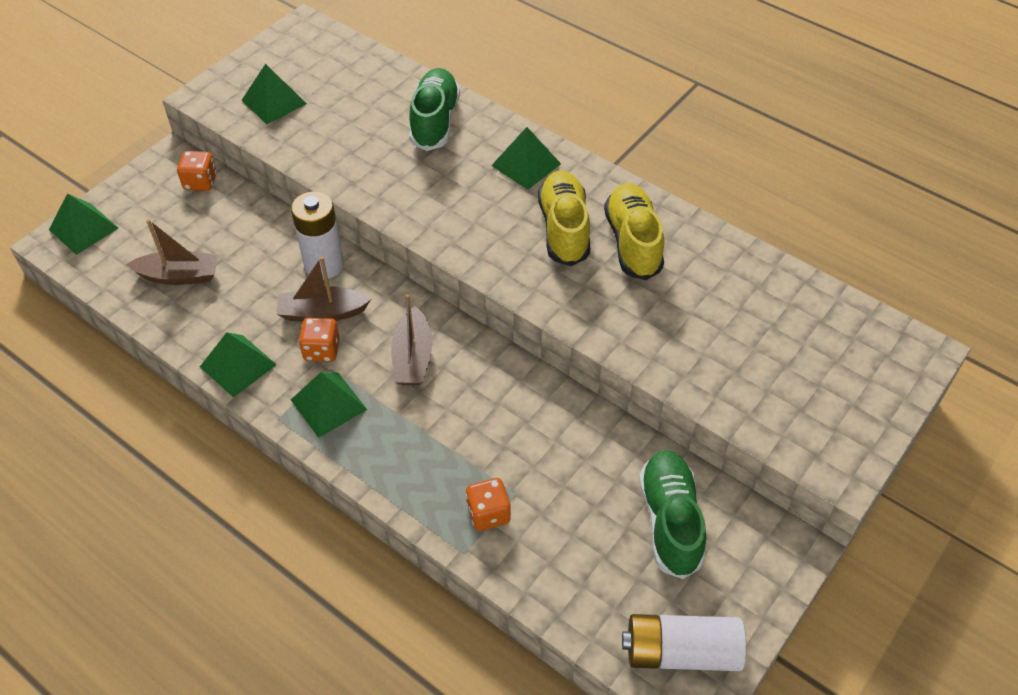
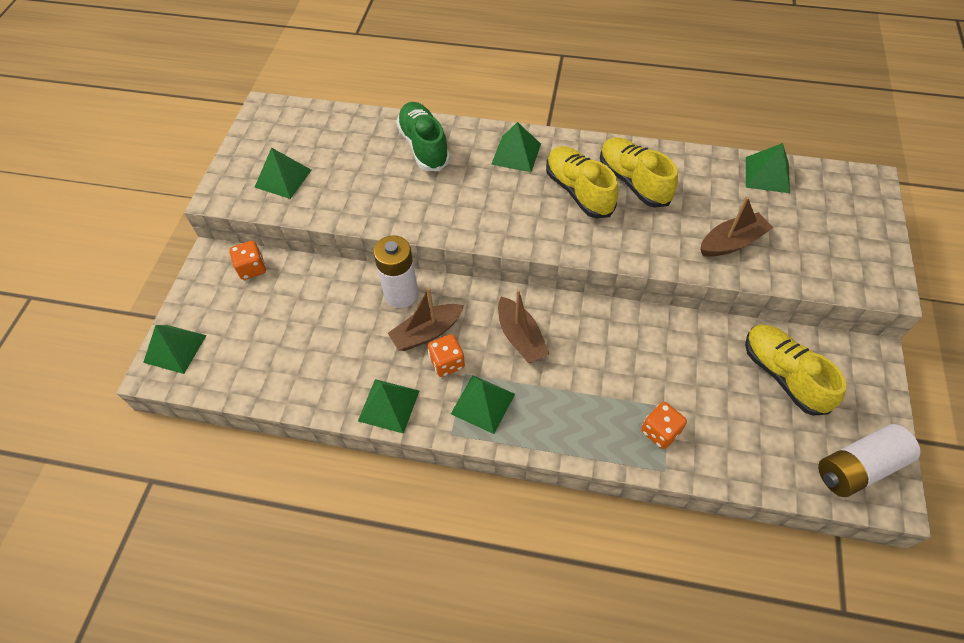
camera: 25 degrees left, 5 degrees up
brown boat [126,219,219,285] -> brown boat moved to [700,196,773,257]
green shoe [639,450,706,579] -> yellow shoe [745,324,847,416]
none -> green pyramid [746,143,790,193]

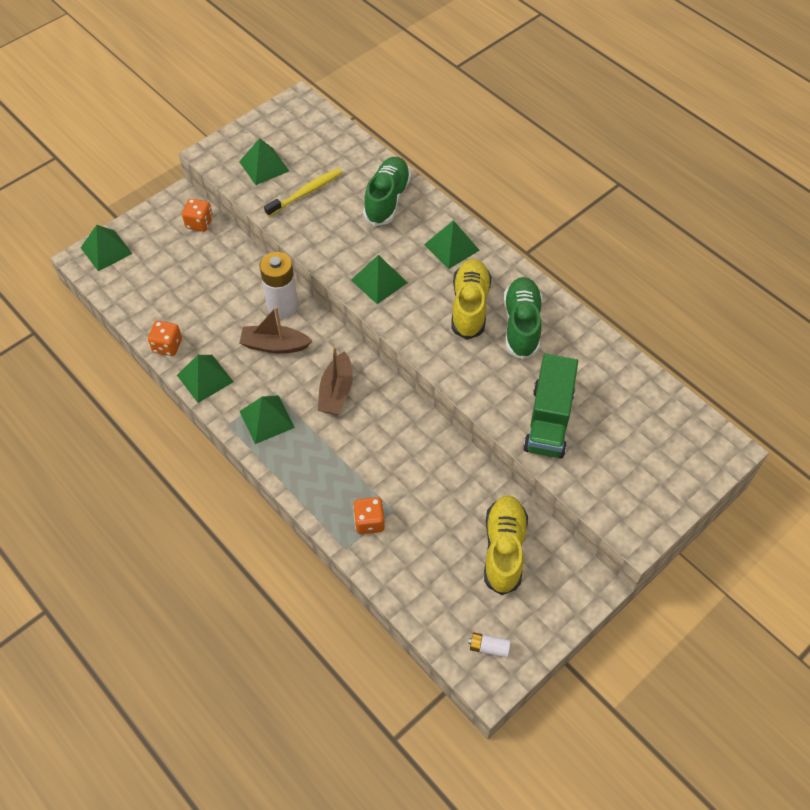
camera: 35 degrees right, 0 degrees up
orange dice [428,334,465,377] -> orange dice moved to [148,321,182,356]
yellow shoe [600,137,678,208] -> green shoe [504,277,542,360]
brown boat [700,196,773,257] -> green truck [523,354,578,458]
green pyramid [746,143,790,193] -> green pyramid moved to [351,255,408,304]
white battery [818,424,921,497] -> white battery [468,632,511,658], size x0.47
none -> yellow toothbrush [264,168,343,217]

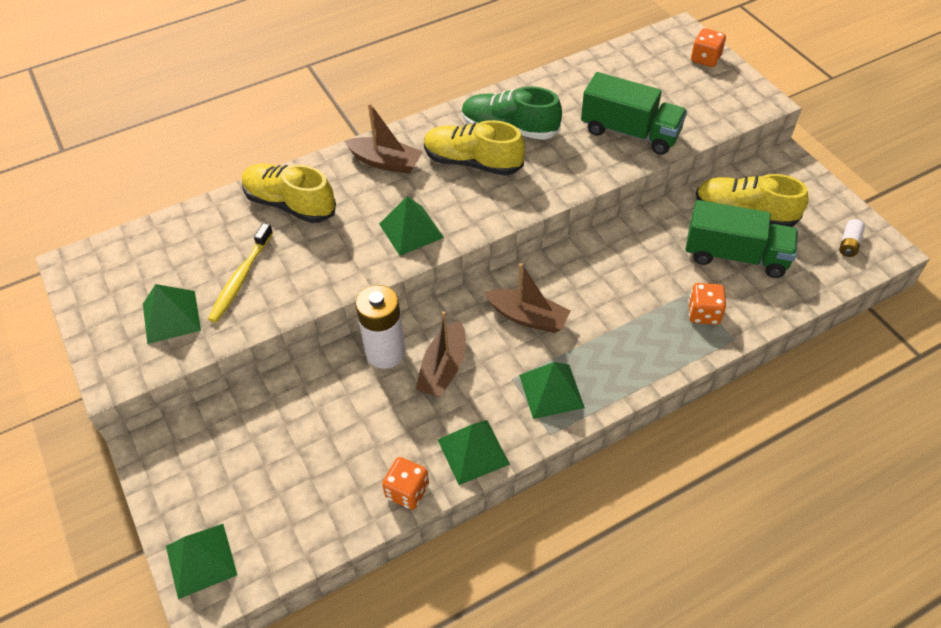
camera: 75 degrees left, 5 degrees down
orange dice [182,198,213,232] -> orange dice moved to [691,28,726,67]
yellow toothbrush [264,168,343,217] -> yellow toothbrush turned 135 degrees counterclockwise [208,223,273,323]
green shoe [363,157,411,226] -> yellow shoe [242,164,336,223]
green pyramid [424,220,480,269] -> brown boat [344,103,423,174]
none -> green truck [686,200,798,278]

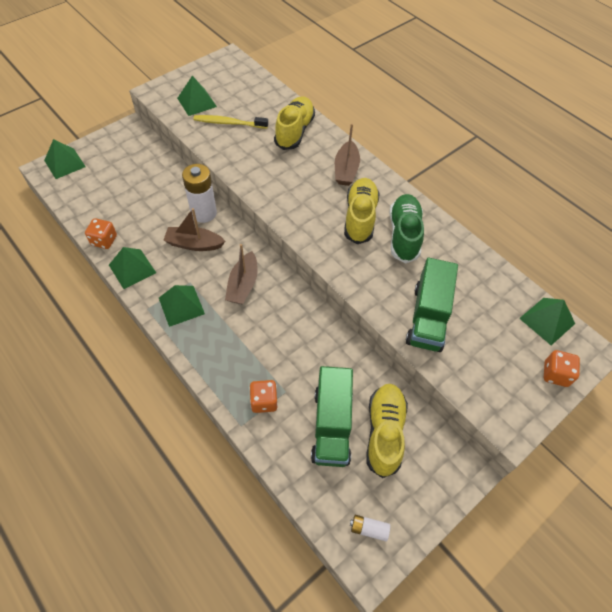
camera: 75 degrees right, 5 degrees up
green pyramid [379,196,444,256] -> green pyramid moved to [519,298,575,345]

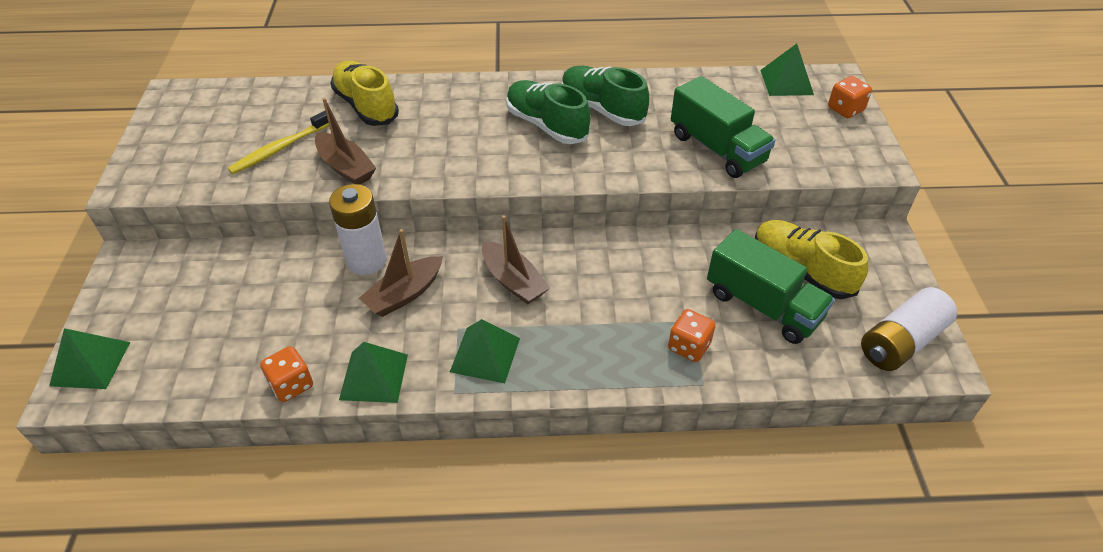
camera: 50 degrees left, 10 degrees down
green pyramid [177,76,217,116] -> none
brown boat [335,123,360,186] -> brown boat moved to [315,98,376,185]
yellow shoe [344,178,380,244] -> green shoe [506,80,590,144]
white battery [350,515,390,542] -> white battery [861,287,957,371], size x2.12

